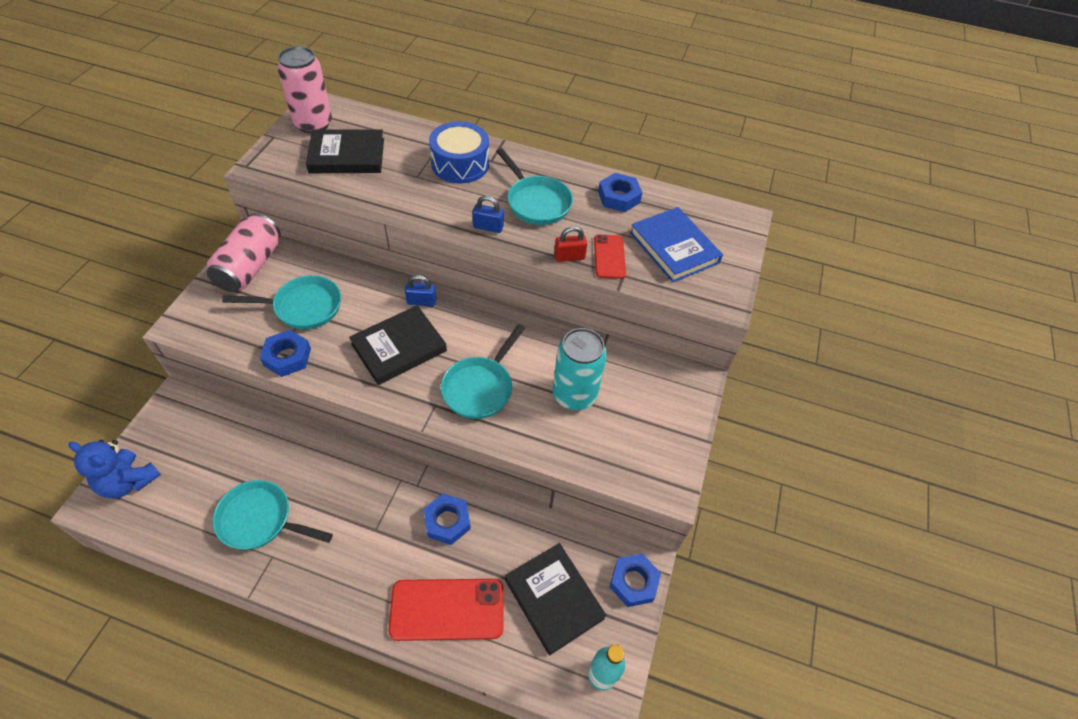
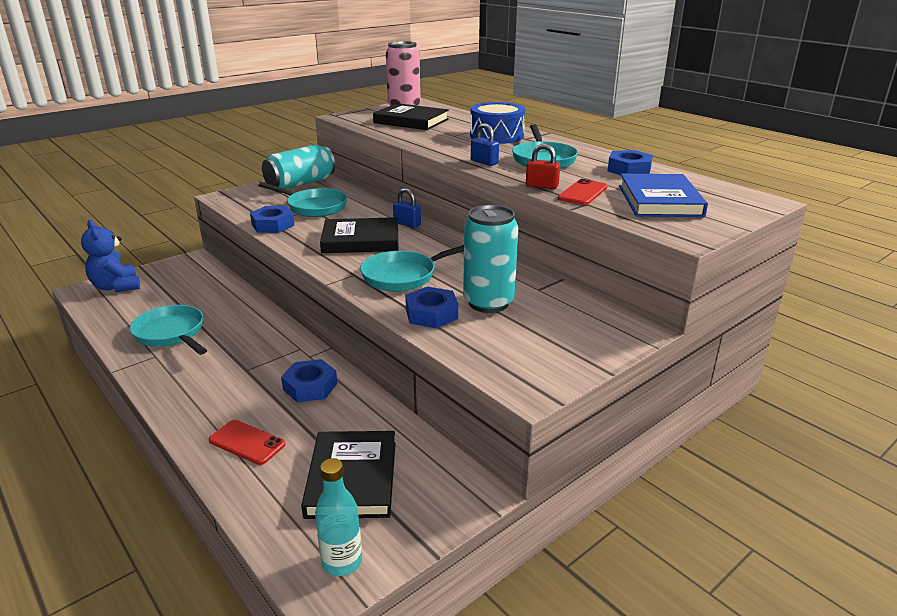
camera: 35 degrees right, 25 degrees down
pink can [206,213,281,292] -> turquoise can [262,145,335,189]
red phone [388,579,504,641] -> red phone [209,420,285,465], size x0.57
blue nut [610,554,661,607] -> blue nut moved to [405,287,458,328]

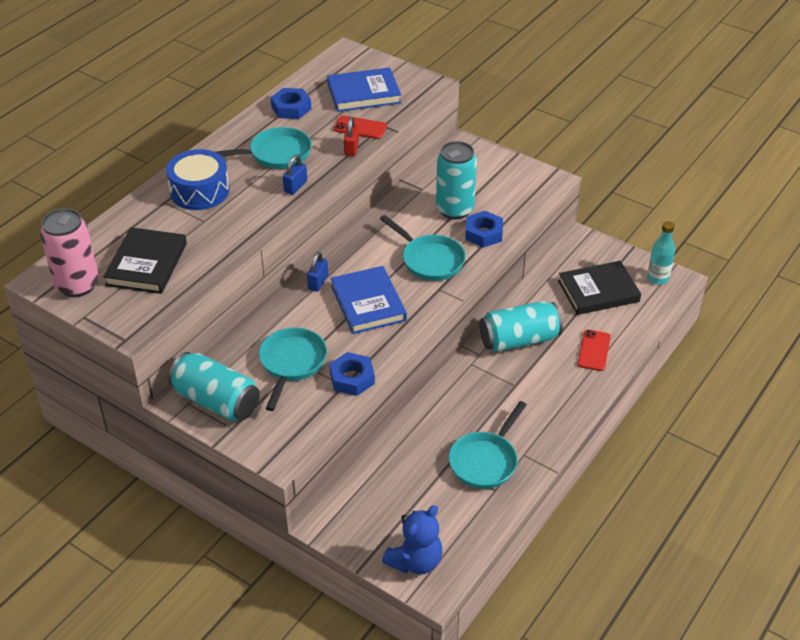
camera: 105 degrees left, 15 degrees up
blue nut [281,359,337,403] -> turquoise can [479,301,563,352]
black book [320,217,398,253] -> blue book [331,266,407,334]

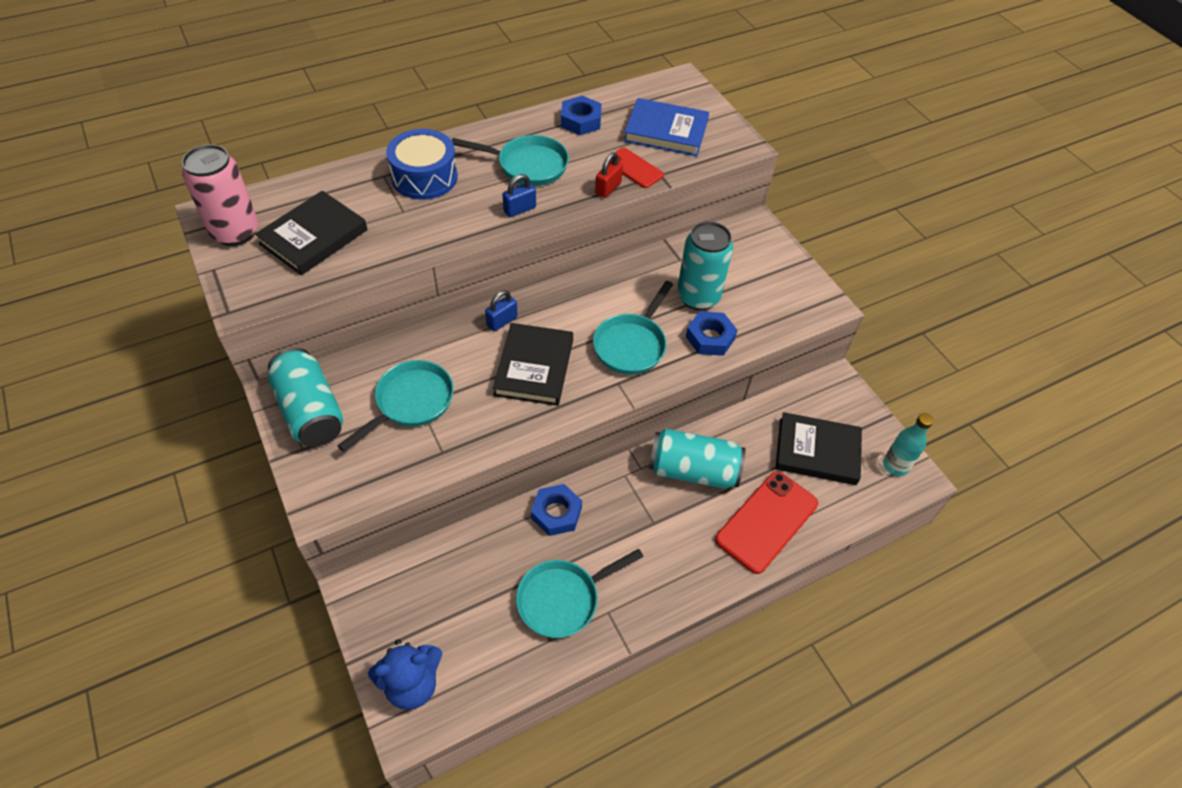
camera: 25 degrees right, 10 degrees up
blue nut [329,352,375,396] -> blue nut moved to [531,484,582,536]
blue book [331,266,407,334] -> black book [493,323,573,406]
turquoise pan [380,215,466,281] -> turquoise pan turned 45 degrees clockwise [593,281,673,375]
red phone [578,330,611,371] -> red phone [715,471,818,574], size x1.74

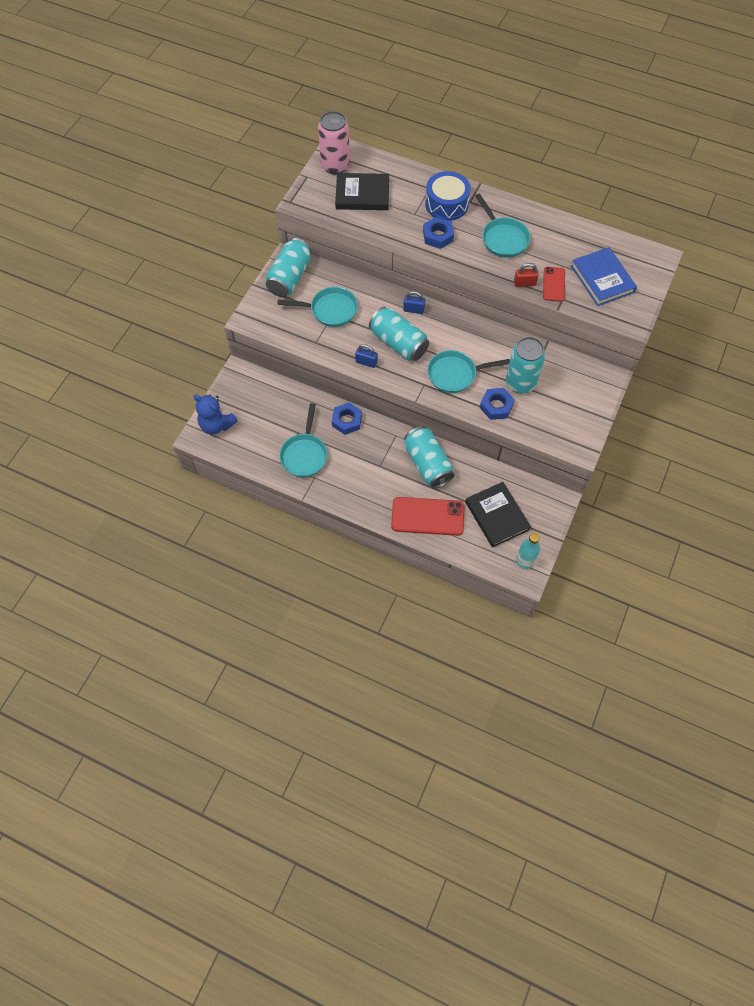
camera: 55 degrees right, 10 degrees up
black book [493,323,573,406] -> turquoise can [369,307,429,361]
blue padlock [502,174,536,217] -> blue padlock moved to [355,344,378,368]
turquoise pan [516,549,644,638] -> turquoise pan turned 105 degrees counterclockwise [279,403,328,477]
blue nut [561,96,602,135] -> blue nut moved to [423,217,454,249]

